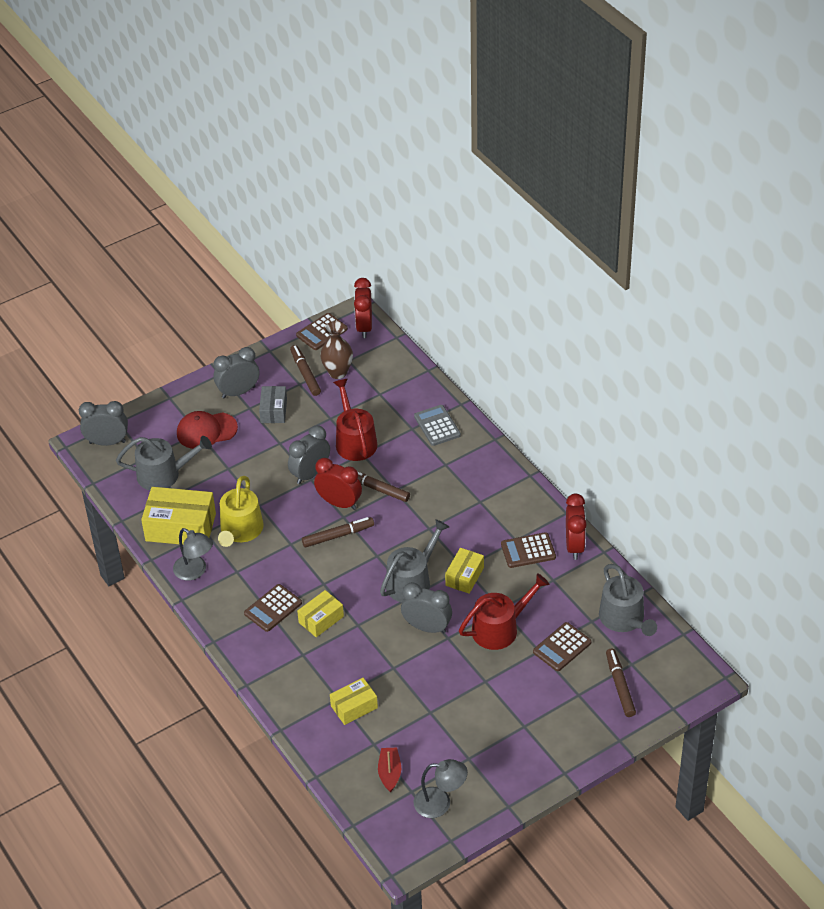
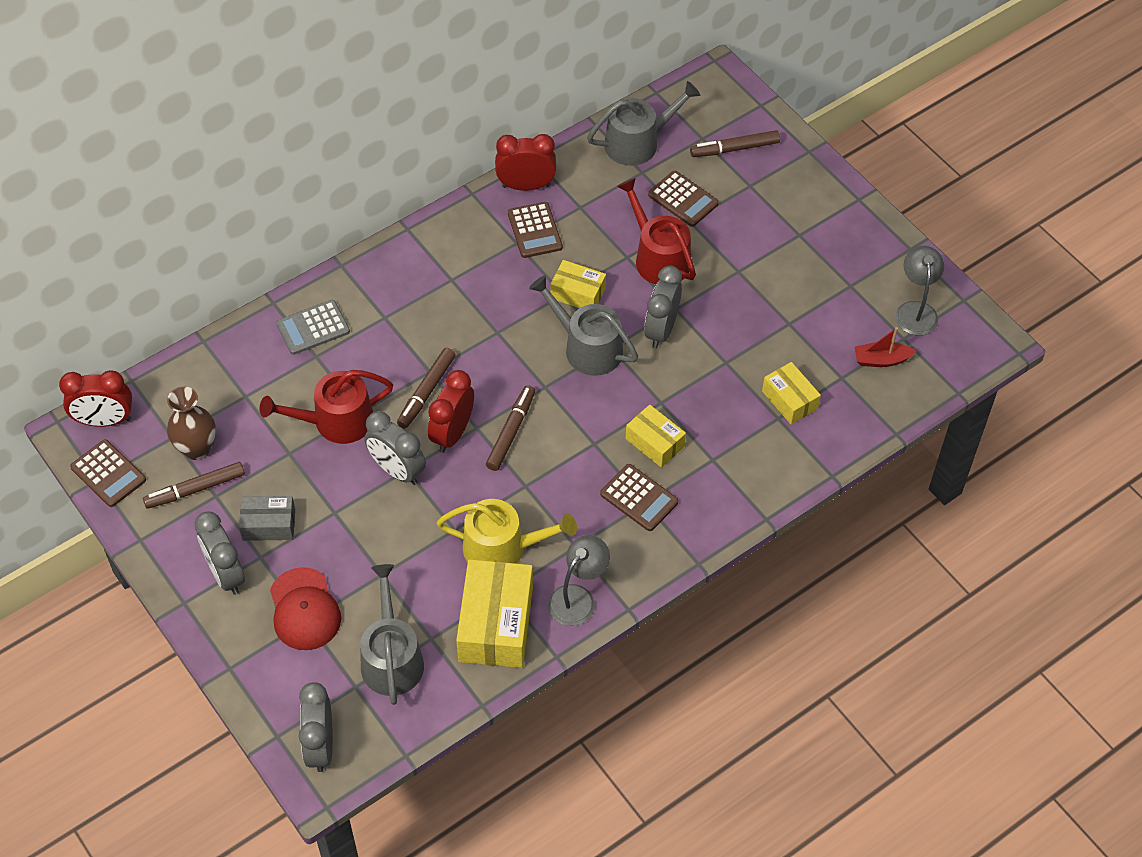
camera: 95 degrees left, 10 degrees up
brown marker [302,517,374,548] -> brown marker turned 45 degrees clockwise [486,385,535,471]

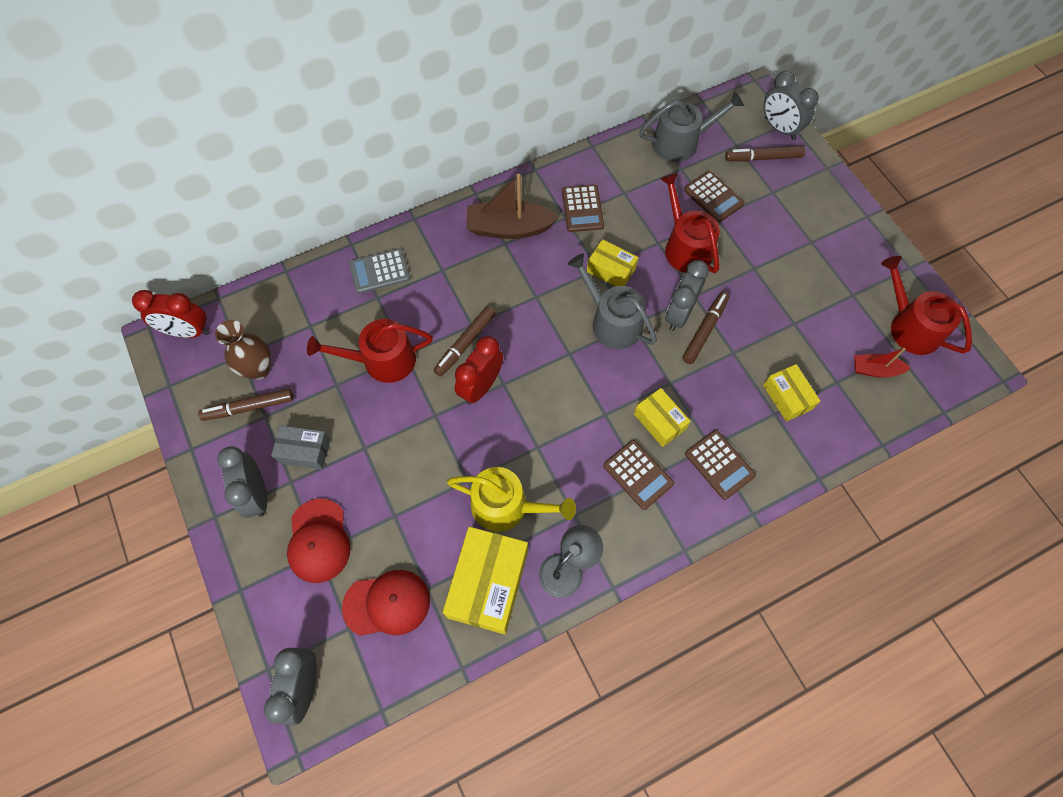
camera: 10 degrees right, 10 degrees up
brown calculator [70,439,146,507] -> brown calculator moved to [685,430,756,500]
grey watering can [360,564,424,705] -> red cap [342,570,430,636]
grey clock [364,411,426,485] -> grey clock moved to [763,71,819,140]
brown marker [486,385,535,471] -> brown marker moved to [682,292,729,364]
red clock [495,134,556,191] -> none
grey lamp [895,246,944,336] -> red watering can [881,256,972,355]
none -> brown boat [467,174,559,239]

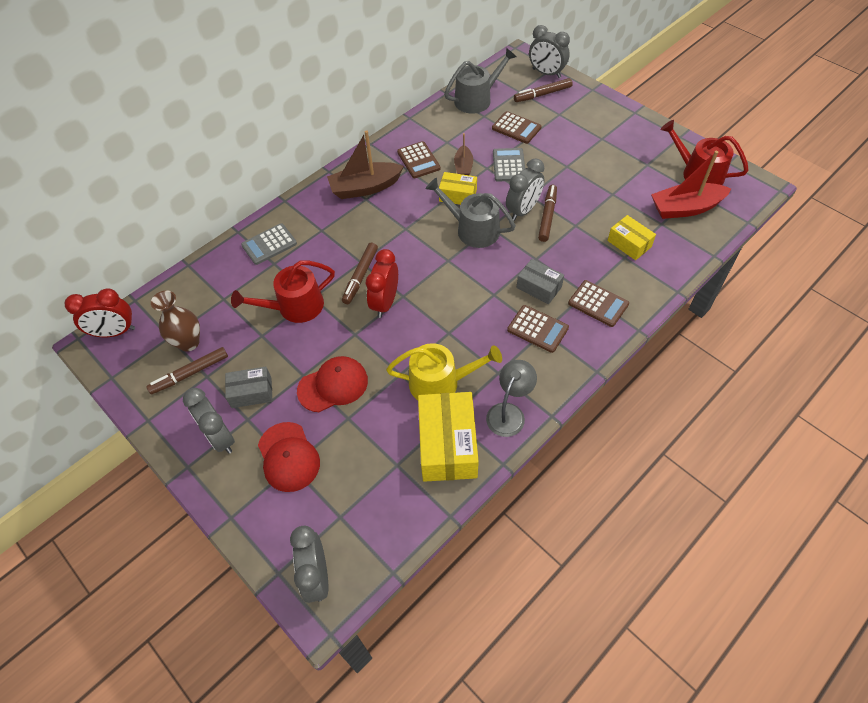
camera: 15 degrees left, 10 degrees down
red cap [342,570,430,636] -> red cap moved to [297,356,368,412]
yellow box [634,388,691,447] -> grey box [517,259,564,304]
red watering can [660,173,720,273] -> grey calculator [493,148,525,181]
grey clock [665,260,709,331] -> grey clock turned 150 degrees counterclockwise [506,158,545,221]
red boat [854,348,911,377] -> red boat [651,151,731,219], size x1.78
none -> brown boat [454,133,473,175]

